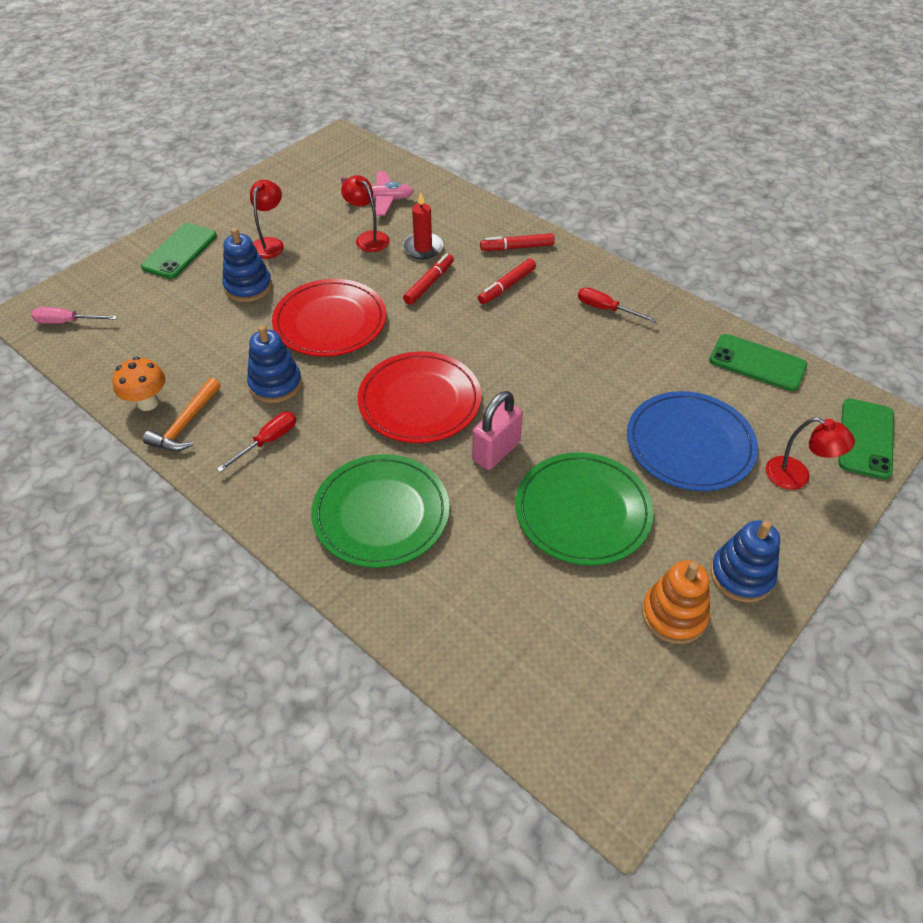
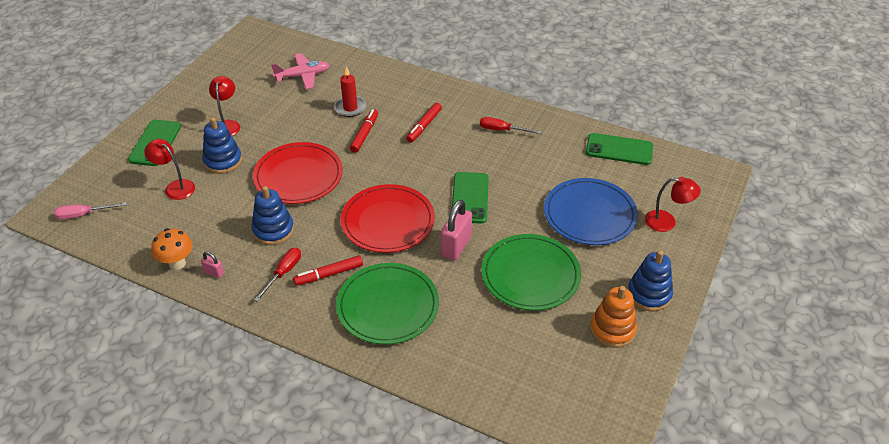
camera: 15 degrees left, 5 degrees down
orange hammer [143,378,221,451] -> pink padlock [201,252,224,278]
red lamp [341,175,390,252] -> red lamp moved to [144,139,195,200]
red marker [480,233,555,251] -> red marker moved to [293,255,363,286]
green phone [838,398,894,480] -> green phone moved to [452,172,489,223]

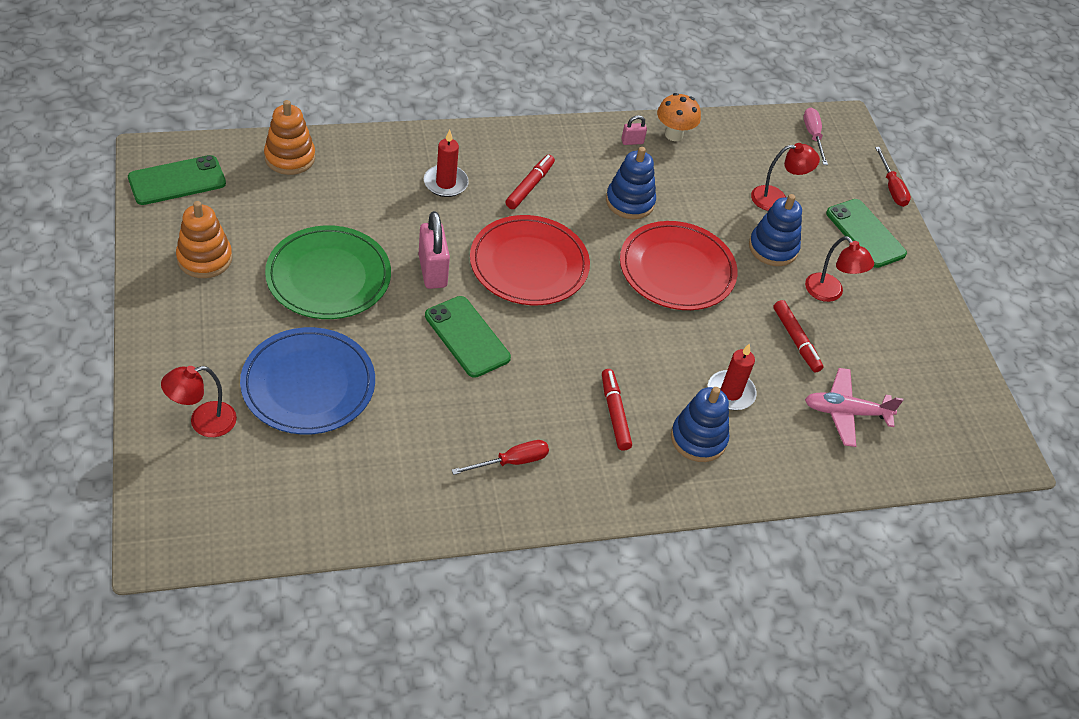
camera: 135 degrees right, 5 degrees up
pink screwdriver [54,202,127,220] -> pink screwdriver turned 45 degrees counterclockwise [804,108,828,165]
red screwdriver [254,248,301,302] -> red screwdriver moved to [875,147,911,207]
pink plane [271,53,329,89] -> pink plane turned 60 degrees clockwise [805,368,903,447]
green plate [336,263,439,345] -> red candle [424,130,469,197]
red marker [350,109,378,153] -> red marker moved to [773,300,823,373]
green phone [586,133,653,165] -> green phone moved to [128,155,226,205]
blue stacking toy [628,250,673,312] -> blue stacking toy moved to [671,387,729,462]
none -> orange stacking toy [264,100,315,175]

